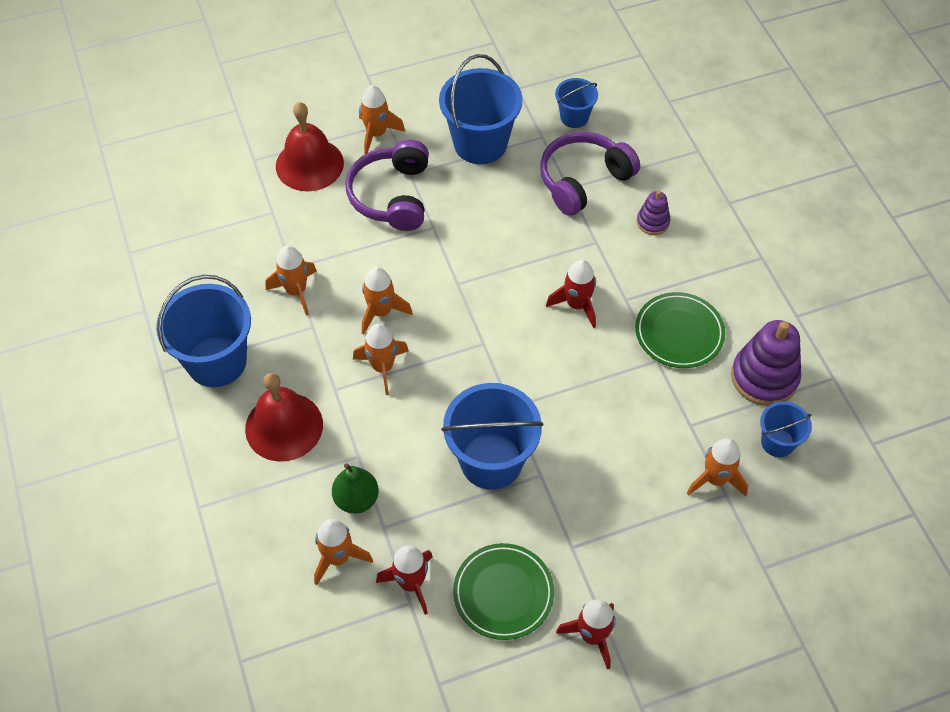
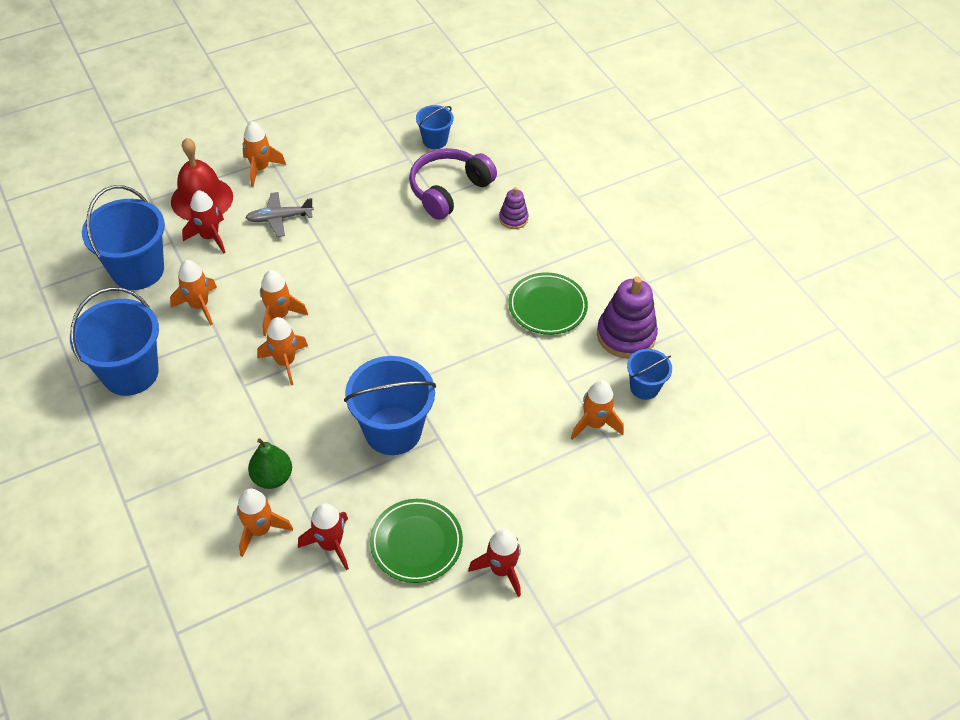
camera: 10 degrees left, 5 degrees down
red bell [245,373,323,462] -> none
purple headphones [346,139,429,231] -> grey plane [246,192,314,237]
blue bucket [439,54,523,164] -> blue bucket moved to [82,185,165,290]
red rocket [546,260,596,328] -> red rocket moved to [182,190,226,253]

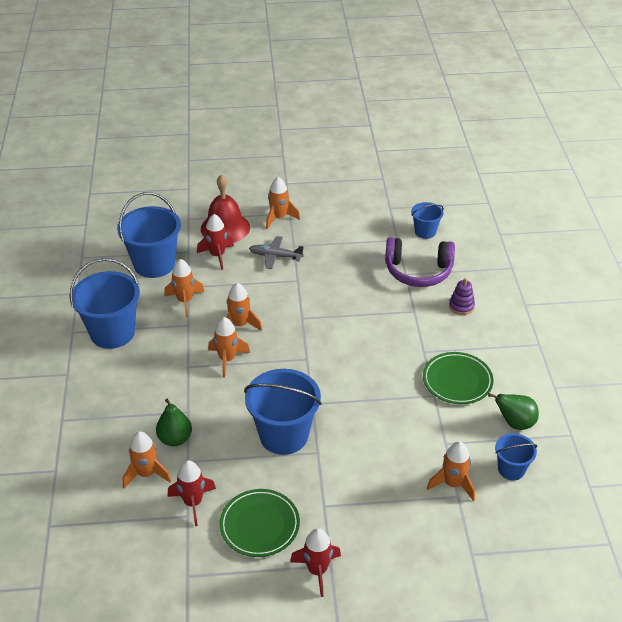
camera: 25 degrees right, 10 degrees down
purple headphones [409,148,497,220] -> purple headphones turned 150 degrees counterclockwise [385,237,455,287]
purple stacking toy [597,276,658,358] -> green pear [488,393,539,430]

